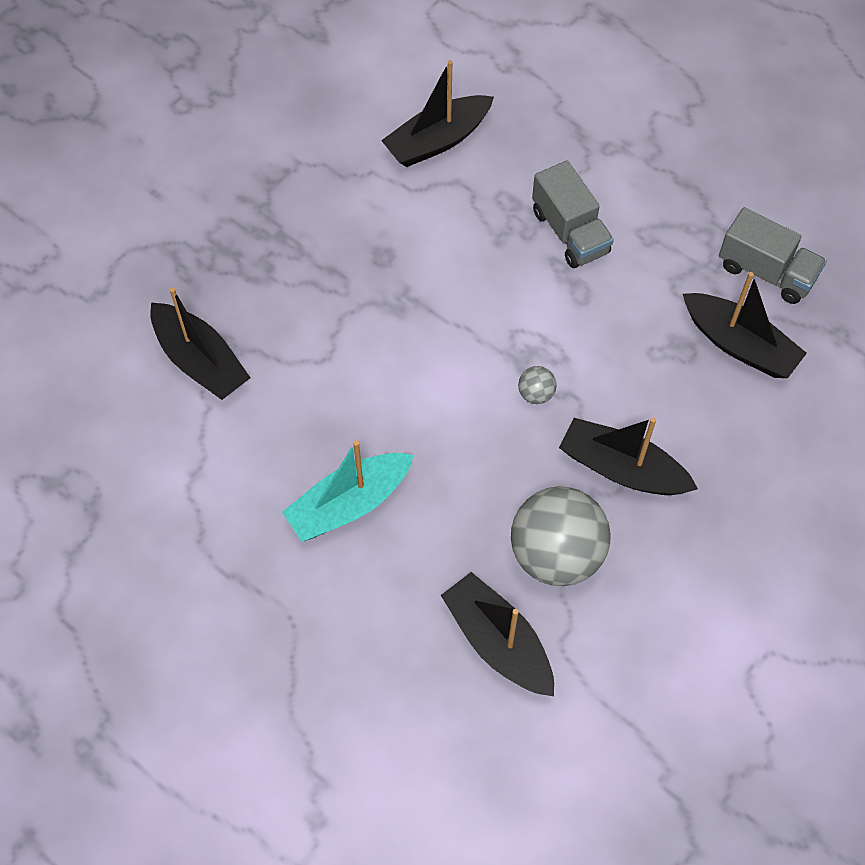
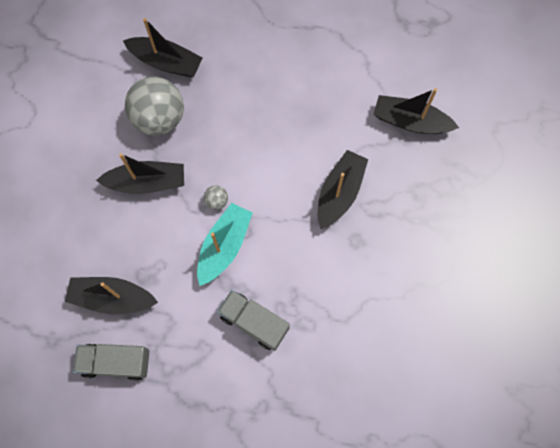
camera: 150 degrees right, 10 degrees up
turquoise boat [282,440,414,542] -> turquoise boat moved to [197,203,253,286]
black boat [381,60,494,167] -> black boat moved to [318,150,368,229]

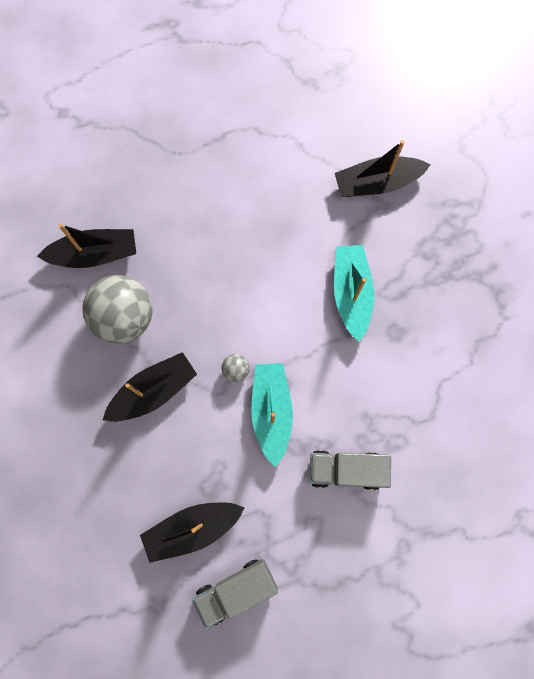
camera: 30 degrees left, 5 degrees up
black boat [318,150,368,229] -> turquoise boat [334,245,374,342]

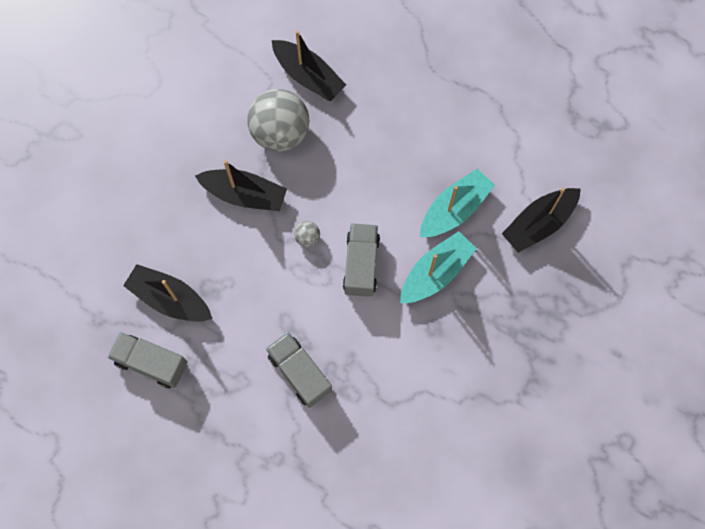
camera: 50 degrees right, 5 degrees down
turquoise boat [251,363,293,467] -> turquoise boat moved to [420,168,495,237]
black boat [335,140,430,197] -> black boat turned 75 degrees counterclockwise [502,188,581,253]
none -> grey truck [343,223,380,297]

